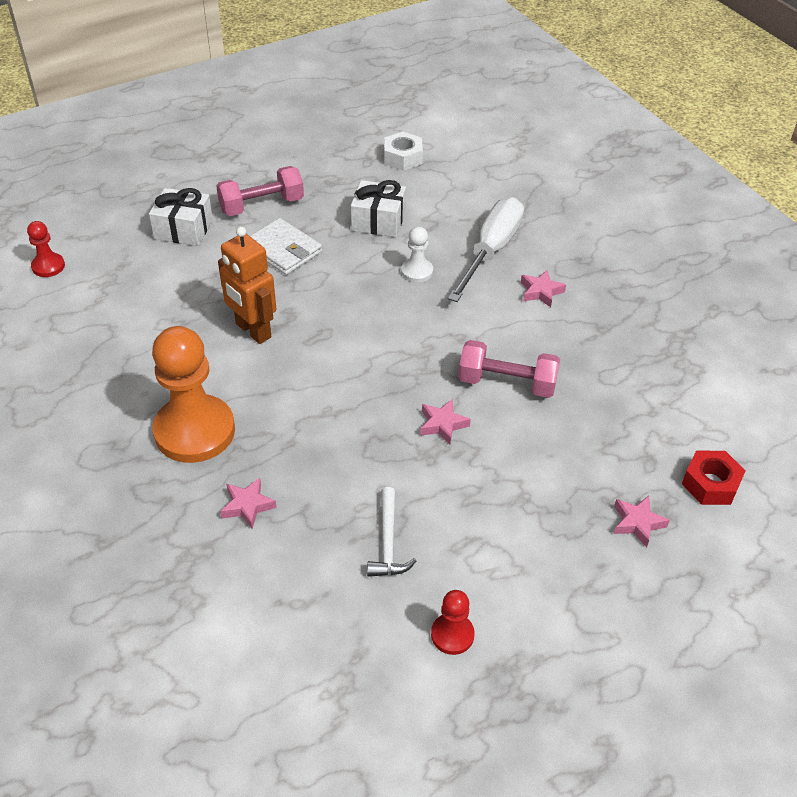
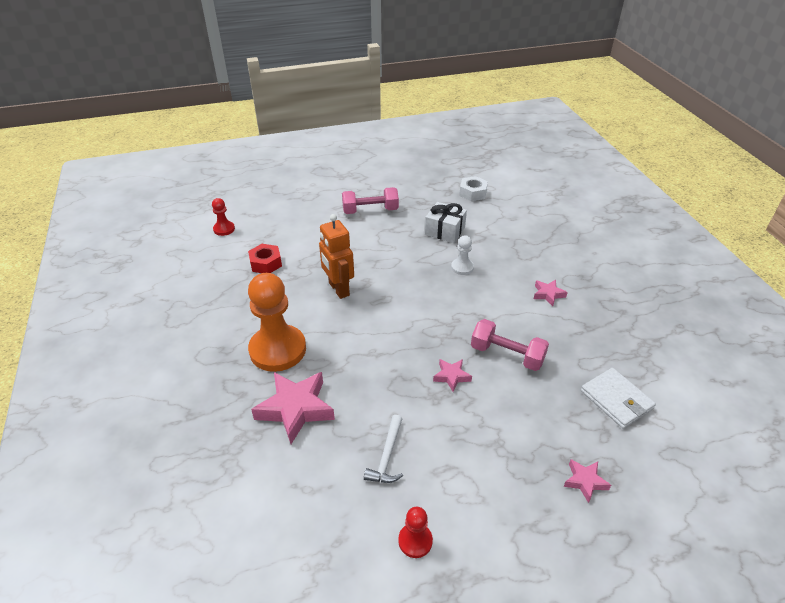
camera: 15 degrees right, 5 degrees down
white gift [149,188,213,246] -> none
pink star [220,478,277,529] -> pink star [251,372,335,444], size x1.99
white wallet [250,218,322,275] -> white wallet moved to [581,368,656,429]
white screwdriver [448,197,524,302] -> none
red nut [682,451,745,505] -> red nut moved to [248,244,282,273]

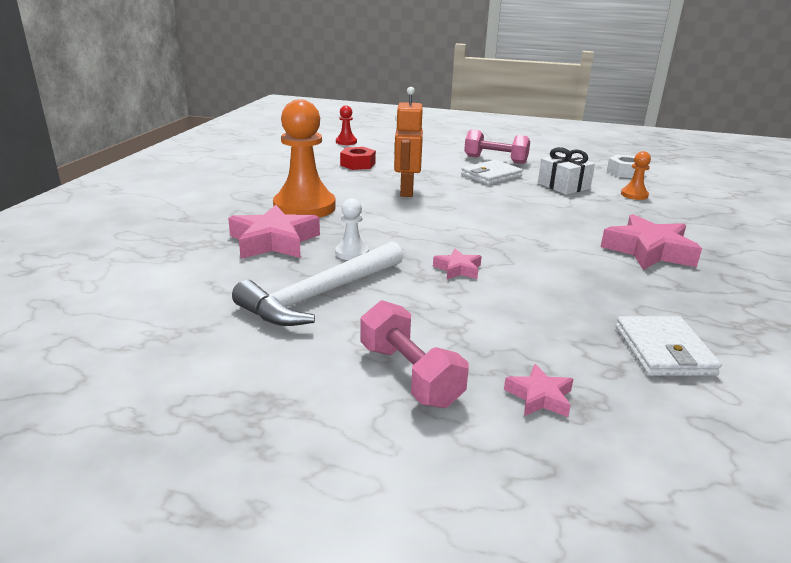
camera: 30 degrees right, 15 degrees down
white hammer [364,415,403,483] -> white hammer [232,241,403,326], size x1.90
red pawn [398,506,433,558] -> none
white pawn [451,235,474,275] -> white pawn moved to [335,198,369,260]
pink dumbbell [471,319,549,371] -> pink dumbbell moved to [361,300,469,408]
pink star [534,280,568,306] -> pink star [601,214,702,270], size x1.99
none -> white wallet [461,160,523,185]
none -> orange pawn [621,151,651,200]

